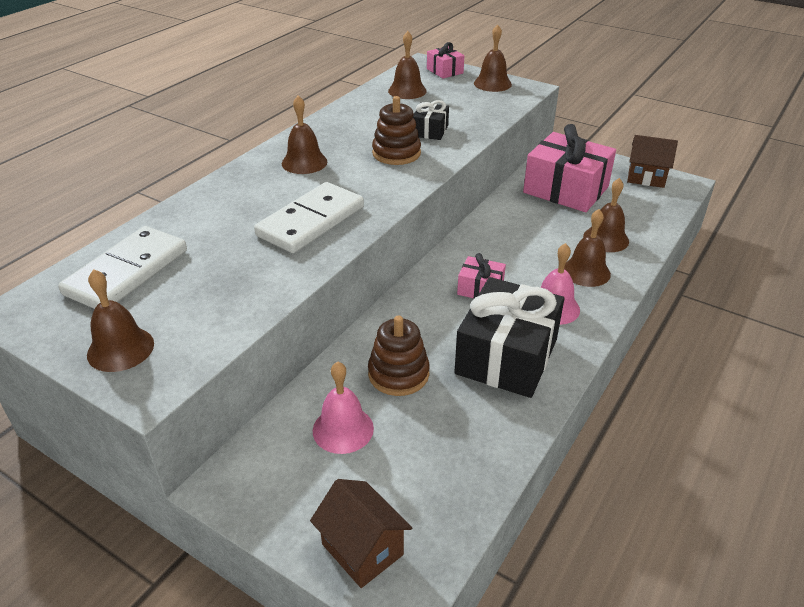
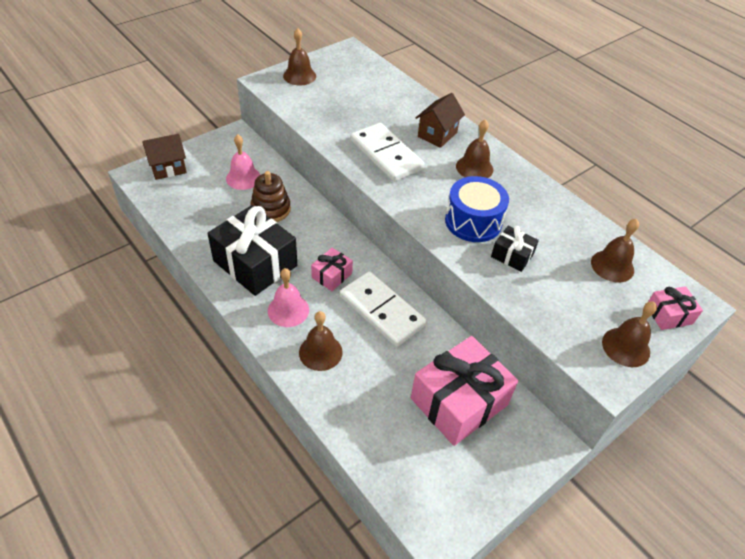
camera: 105 degrees right, 10 degrees up
white domino [58,226,187,309] -> white domino moved to [340,271,427,347]
brown stacking toy [372,96,421,165] -> blue drum [445,176,509,242]
brown bell [583,178,629,252] -> none
brown house [627,135,678,188] -> brown house moved to [416,93,465,148]

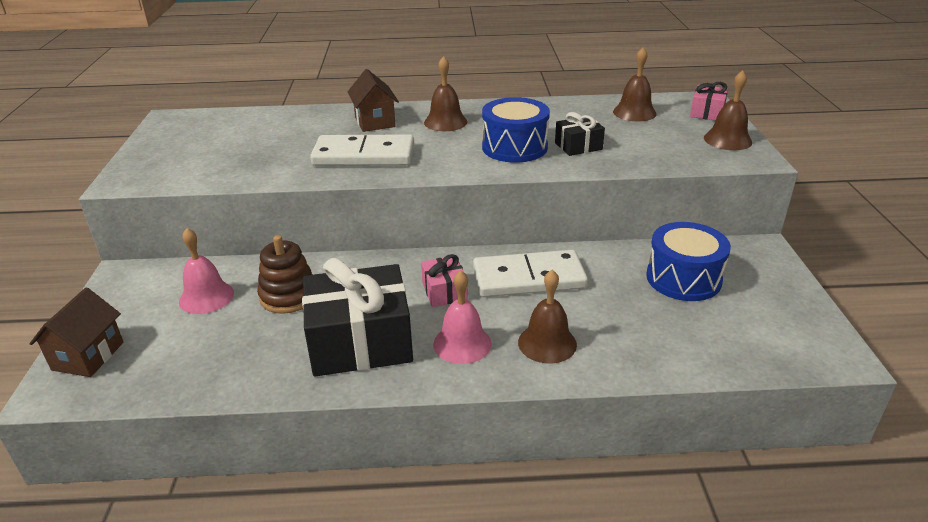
camera: 50 degrees left, 15 degrees down
brown bell [283,28,316,85] -> none
pink gift [411,336,518,446] -> blue drum [646,222,731,301]

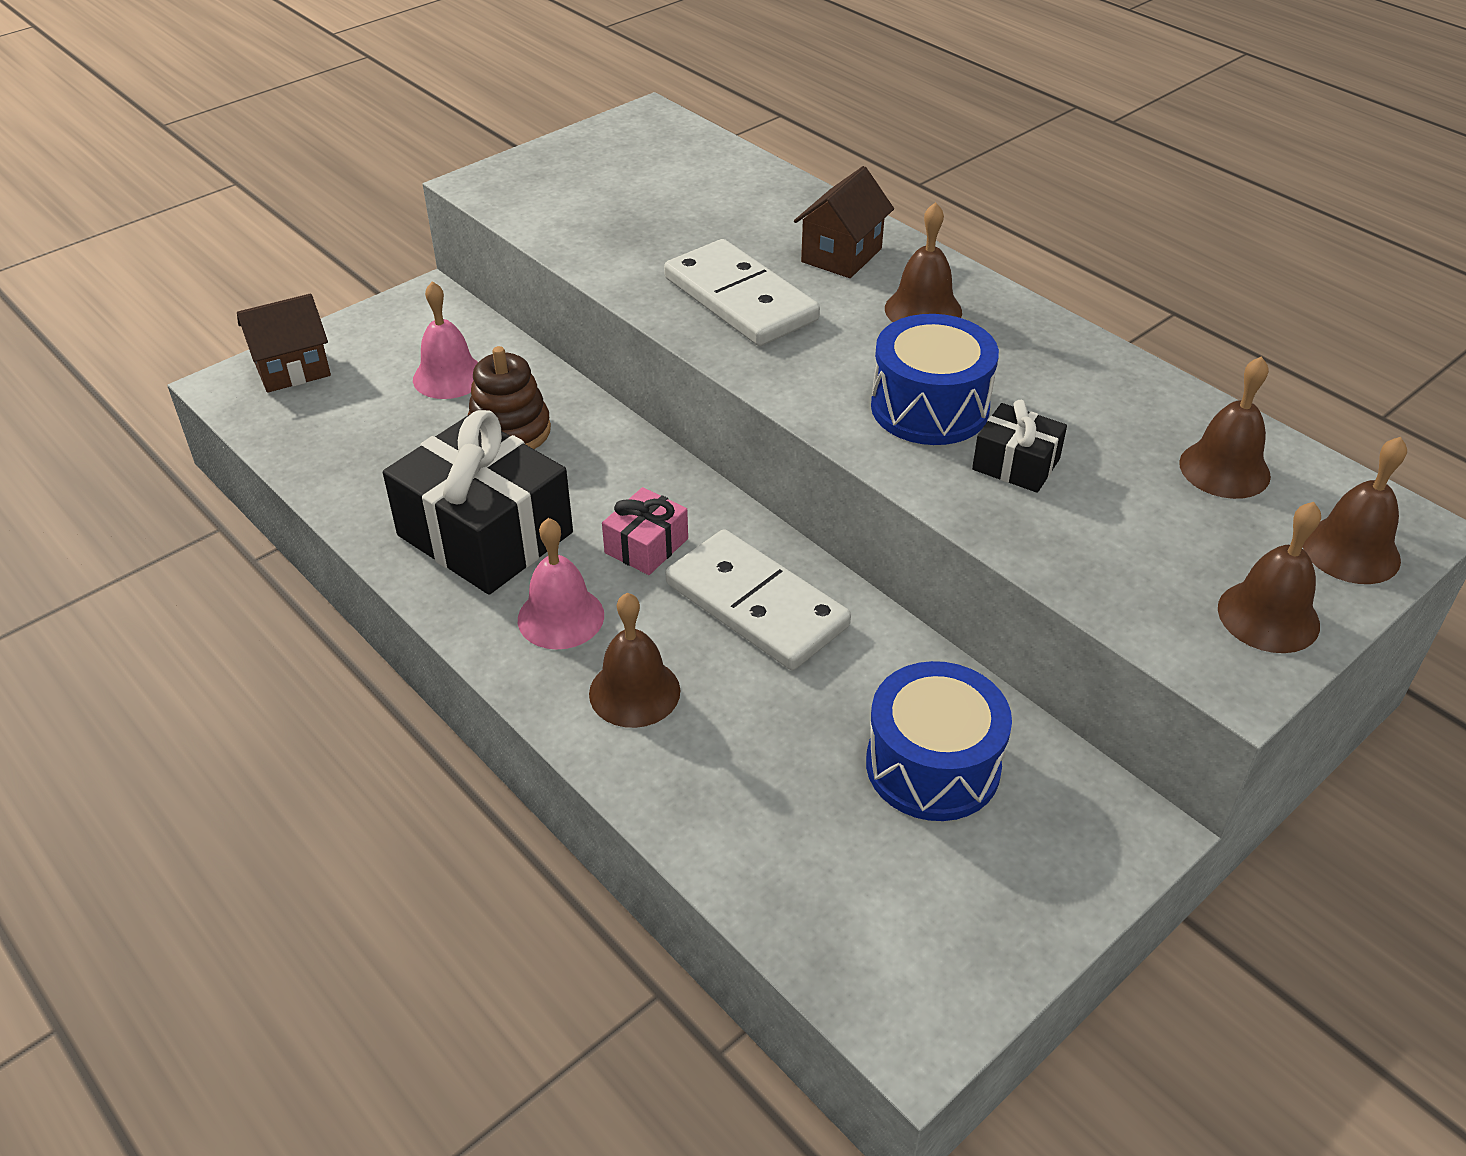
camera: 50 degrees right, 10 degrees up
pink gift [690,82,728,121] -> brown bell [1303,437,1407,584]

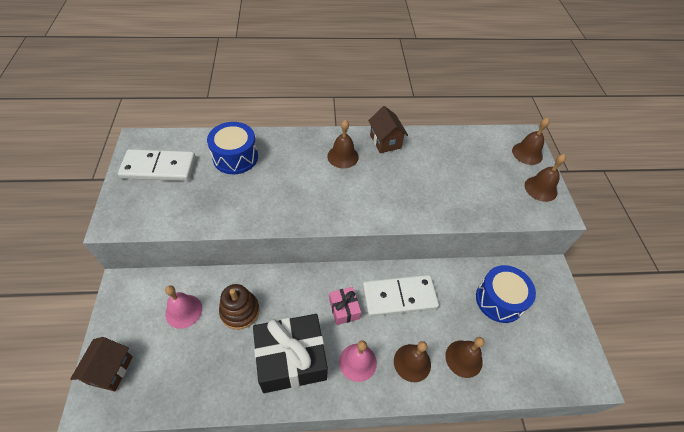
camera: 55 degrees left, 10 degrees up
white domino [664,239,820,346] -> white domino moved to [118,149,196,181]
brown house [794,166,894,278] -> brown house moved to [368,106,408,153]
blue drum [871,314,999,445] -> blue drum moved to [207,122,258,174]
black gift [972,400,1067,493] -> none
brown bell [1179,356,1271,499] -> brown bell moved to [445,337,485,378]

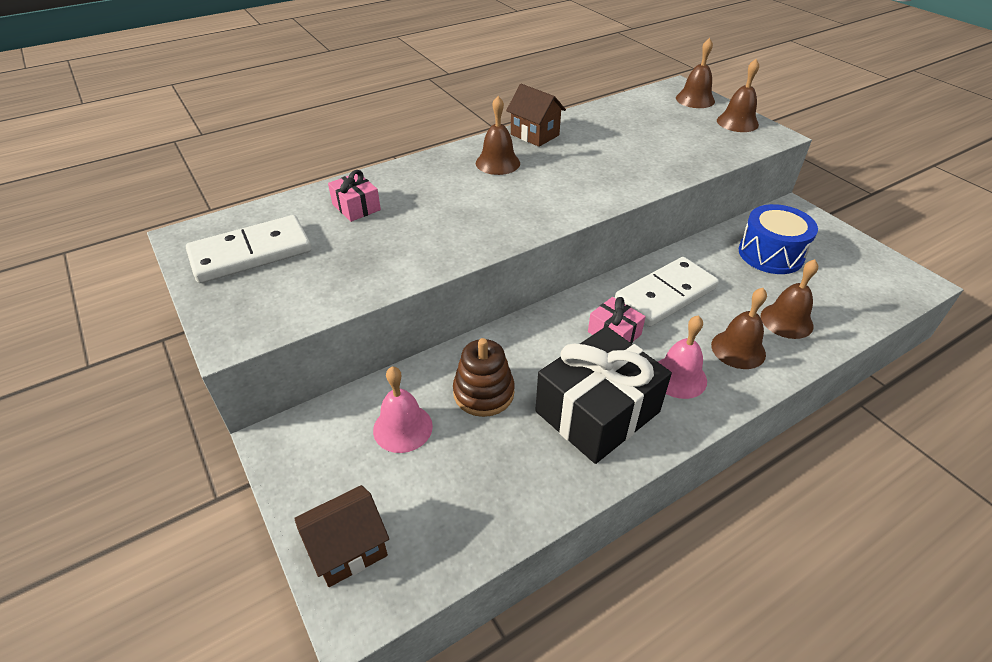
camera: 25 degrees left, 10 degrees down
brown house [70,337,133,392] -> brown house turned 75 degrees clockwise [294,485,389,587]
blue drum [207,122,258,174] -> pink gift [328,170,381,222]

